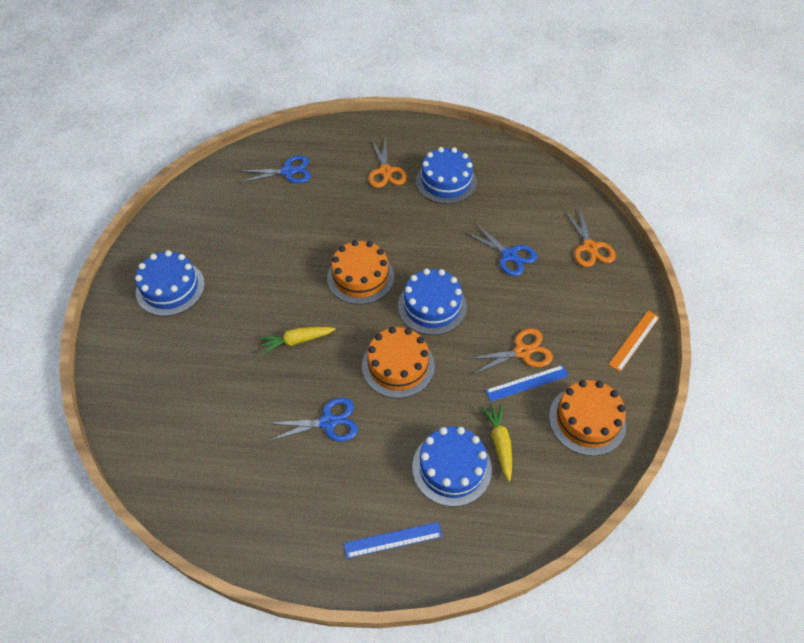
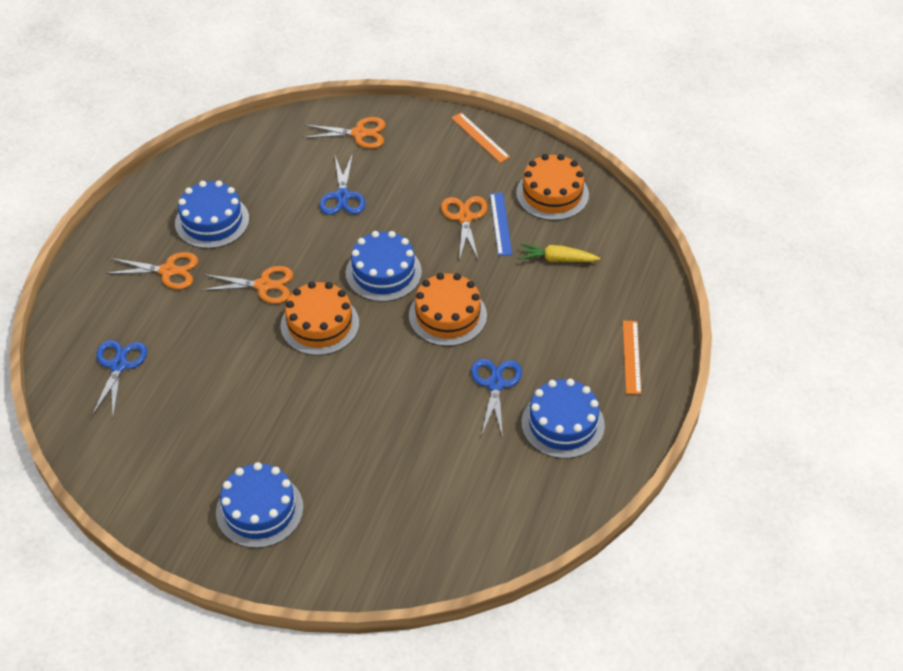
camera: 75 degrees left, 5 degrees down
yellow carrot [259,327,336,354] -> none
blue ruler [344,522,442,558] -> orange ruler [623,321,641,394]
blue cake [412,427,492,507] -> blue cake moved to [522,379,605,459]
blue scissors [464,222,537,276] -> blue scissors turned 120 degrees clockwise [319,153,366,215]
none -> orange scissors [200,266,293,304]

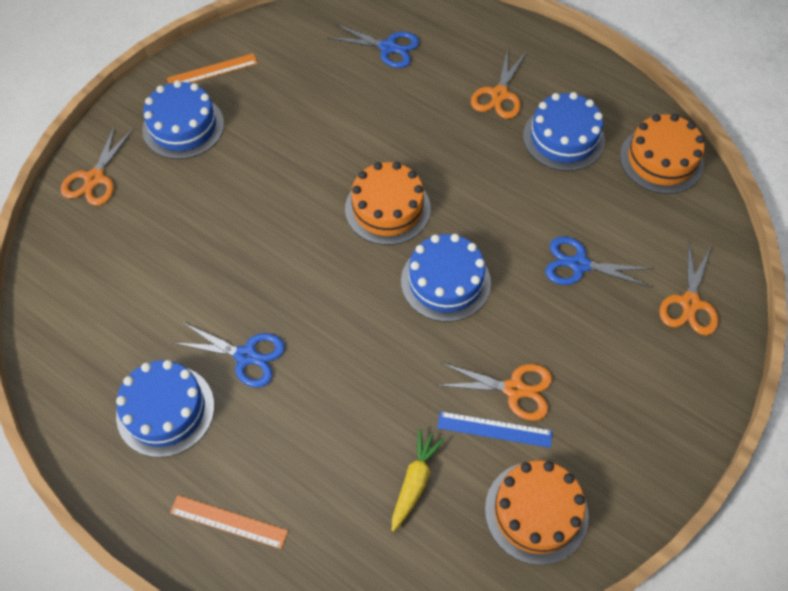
camera: 105 degrees right, 10 degrees up
orange scissors [200,266,293,304] -> orange scissors moved to [61,125,133,206]
orange cake [409,273,487,346] -> orange cake moved to [620,114,705,194]
orange ruler [451,113,510,163] -> orange ruler moved to [167,53,258,84]

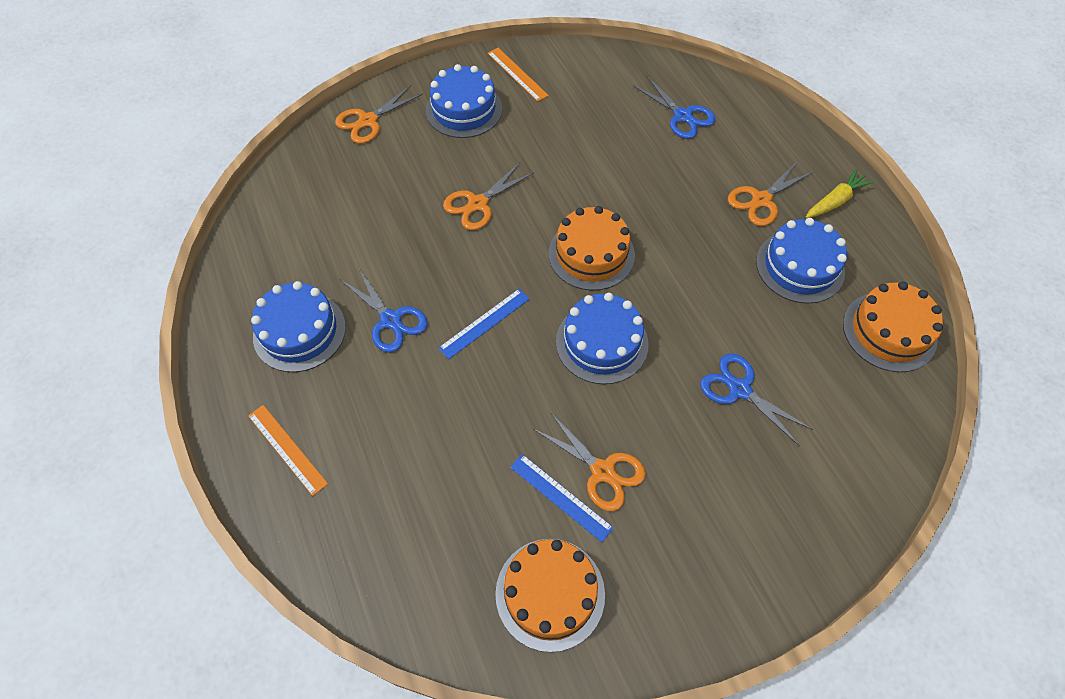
camera: 30 degrees right, 0 degrees up
orange ruler [167,53,258,84] -> orange ruler turned 45 degrees clockwise [487,48,549,102]
yellow carrot [392,428,445,532] -> yellow carrot moved to [806,168,874,218]
orange scissors [659,240,719,335] -> orange scissors moved to [443,163,534,230]
none -> blue ruler [438,289,530,359]

